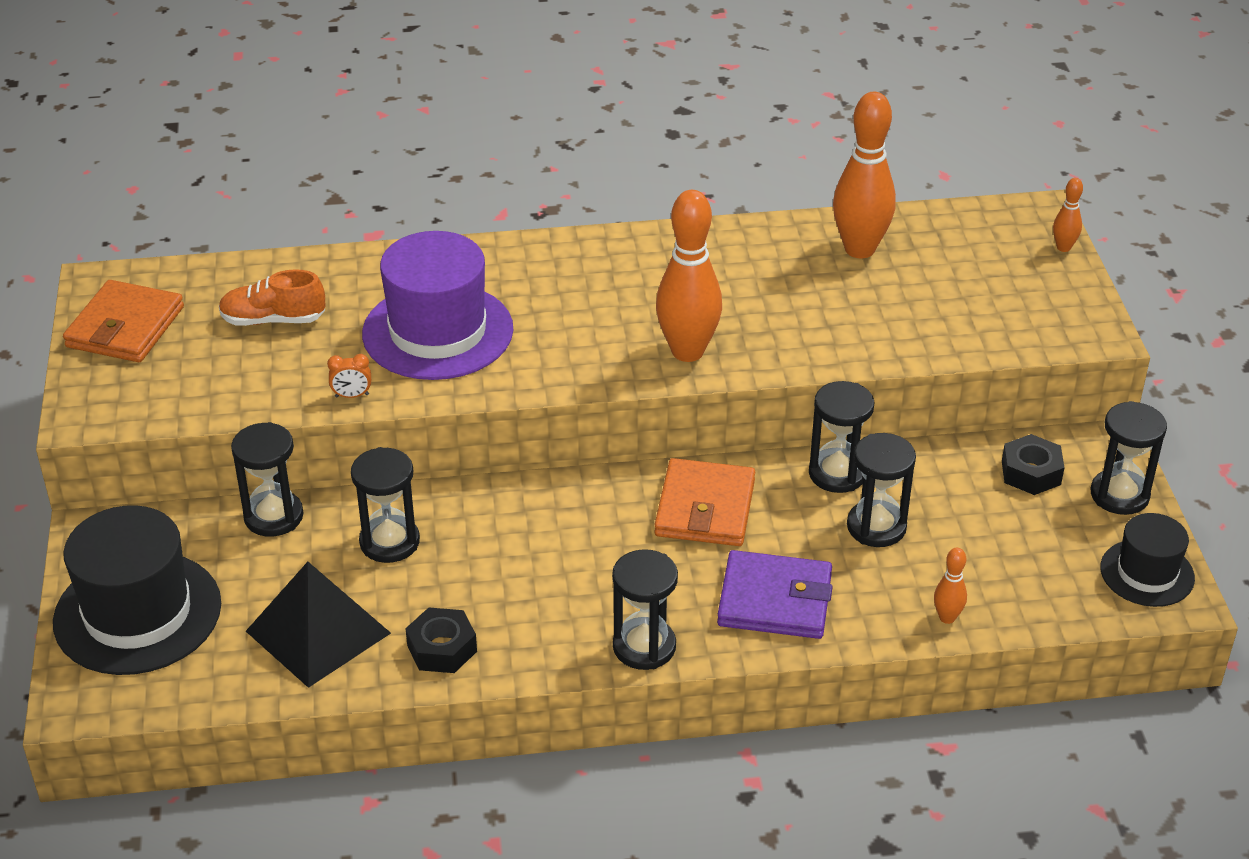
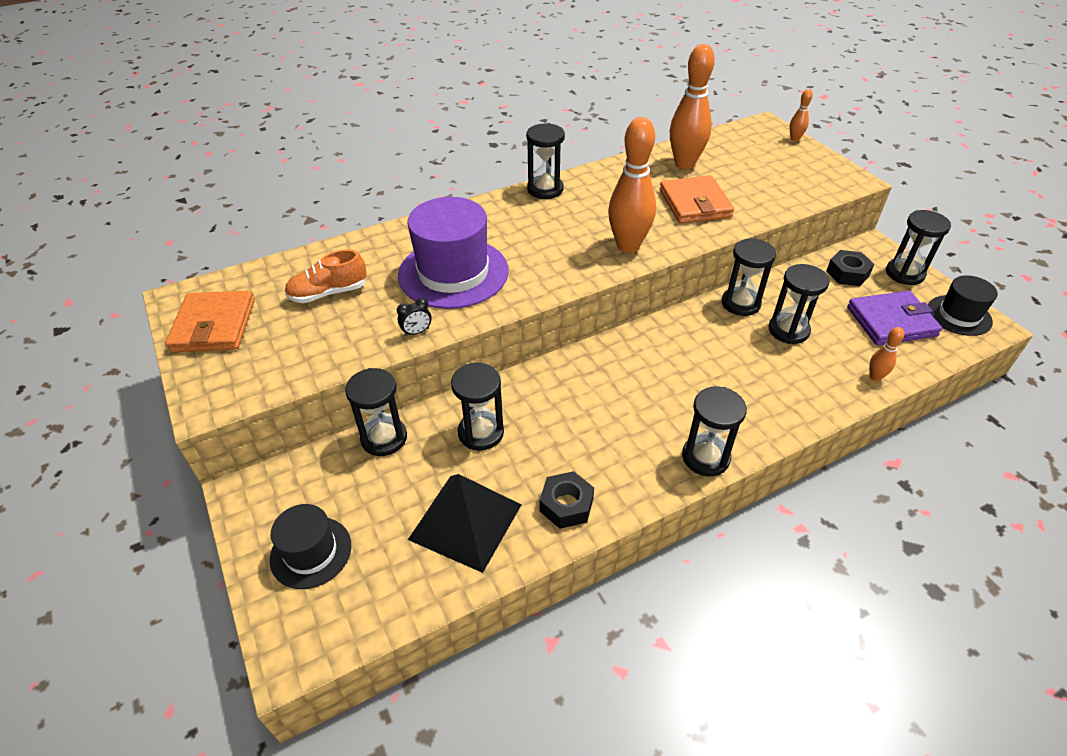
camera: 20 degrees left, 5 degrees up
black hat [53,505,221,675] -> black hat [270,504,351,589], size x0.57
orange clock [327,354,371,398] -> black clock [397,298,432,336]
orange wallet [654,458,755,546] -> orange wallet moved to [660,175,734,224]
purple wallet [717,550,833,639] -> purple wallet moved to [847,291,943,345]
none -> black hourglass [526,123,565,199]

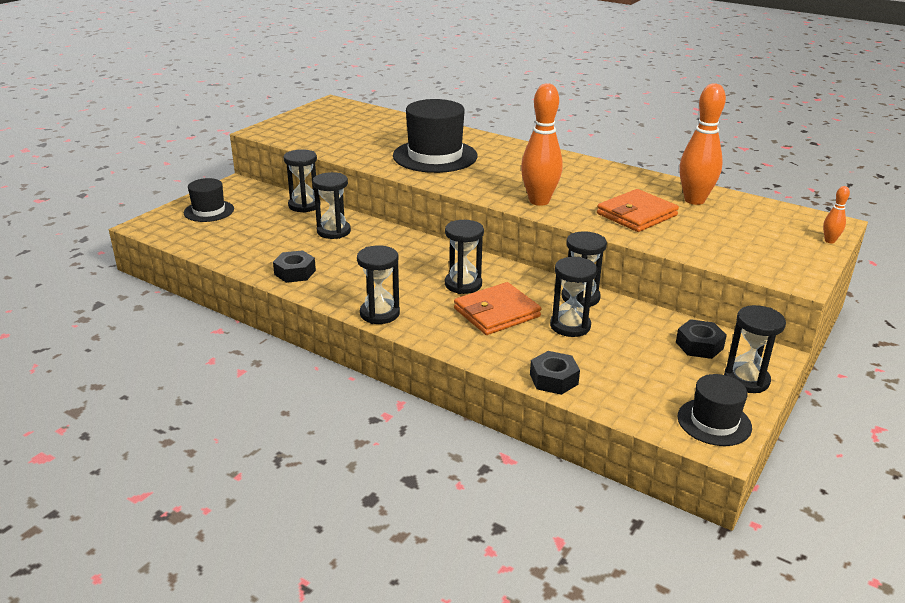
camera: 60 degrees right, 15 degrees down
orange wallet [165,290,255,352] -> orange wallet moved to [454,282,541,335]
orange shoe [285,249,366,303] -> none
black clock [397,298,432,336] -> none
purple hat [398,197,509,309] -> black hat [393,99,478,173]
black pyramid [408,474,521,573] -> none
black hourglass [526,123,565,199] -> black hourglass moved to [445,220,484,294]
purple wallet [847,291,943,345] -> none
orange bowling pin [869,327,904,381] -> black nut [530,351,580,395]

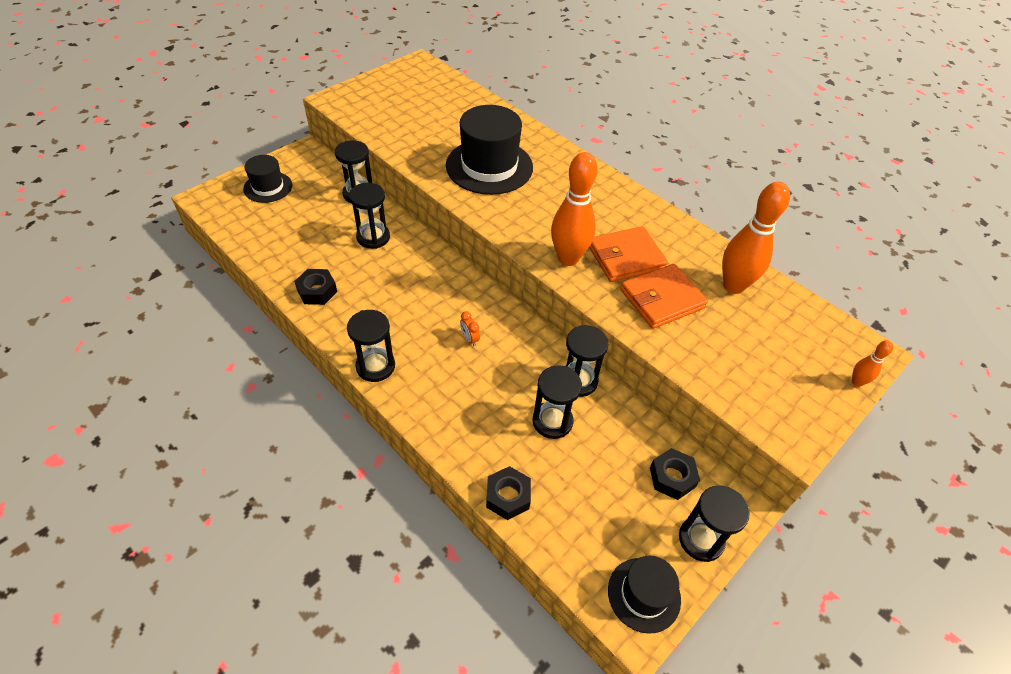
camera: 10 degrees right, 20 degrees up
black hourglass [445,220,484,294] -> orange clock [460,311,480,346]
orange wallet [454,282,541,335] -> orange wallet moved to [589,226,668,282]

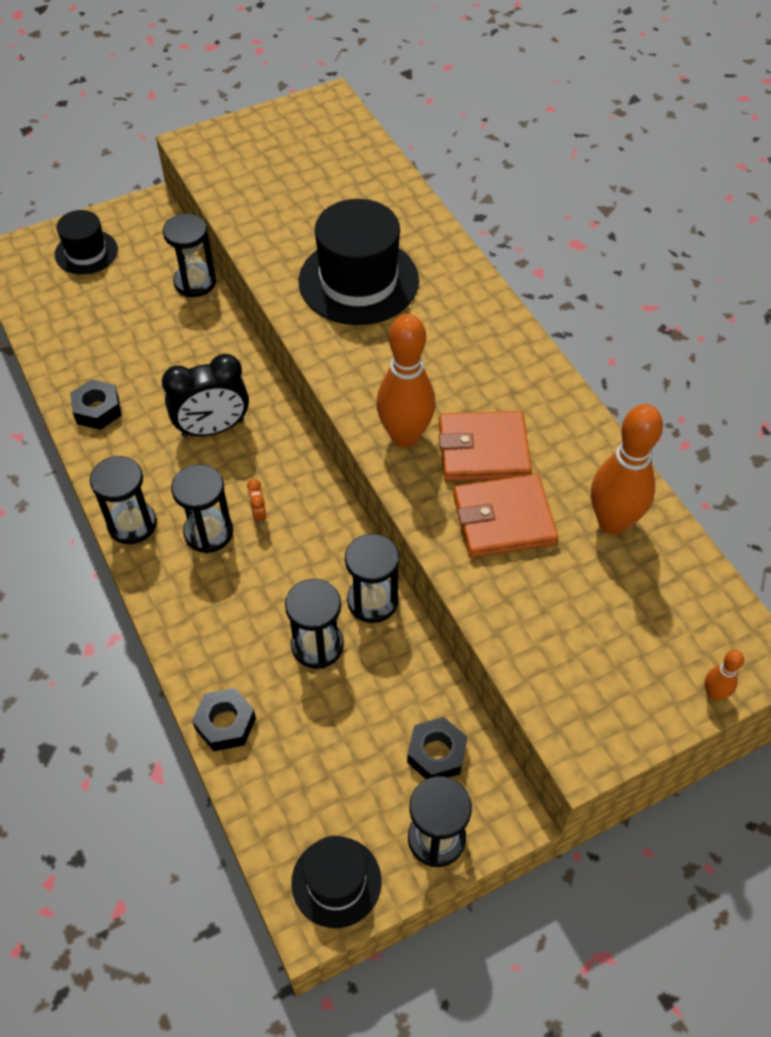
camera: 20 degrees right, 5 degrees up
black hourglass [349,183,390,249] -> black hourglass moved to [171,464,233,553]
none -> black clock [162,354,249,437]

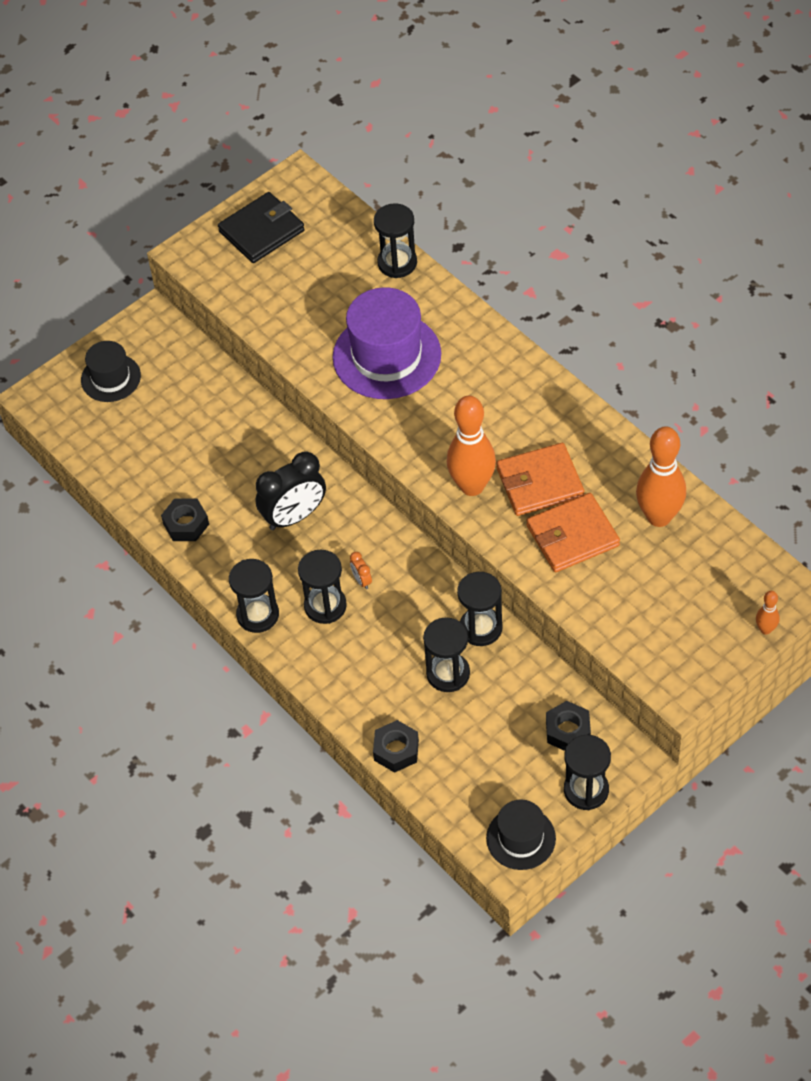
camera: 10 degrees left, 0 degrees up
black hourglass [163,214,216,297] -> black hourglass moved to [374,203,417,278]
black hat [299,199,419,325] -> purple hat [333,287,441,399]
none -> black wallet [218,192,305,263]

